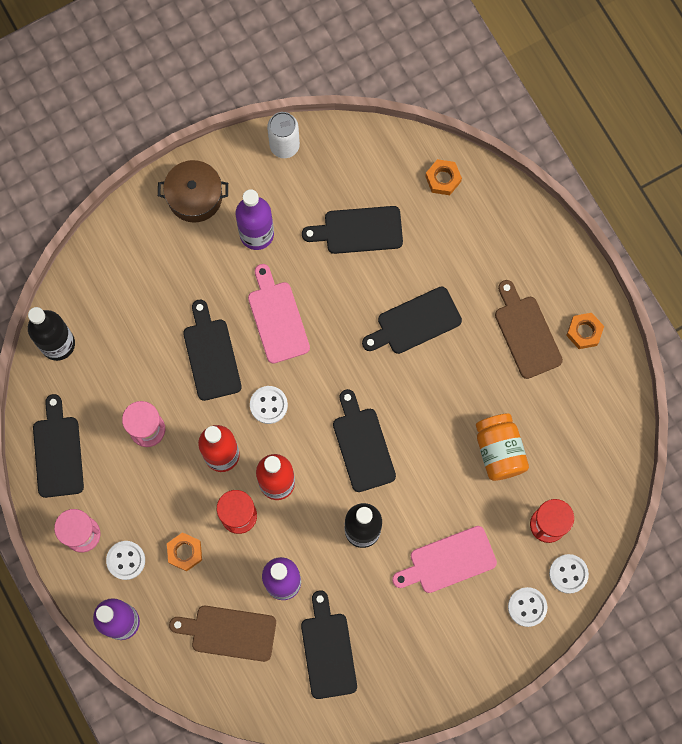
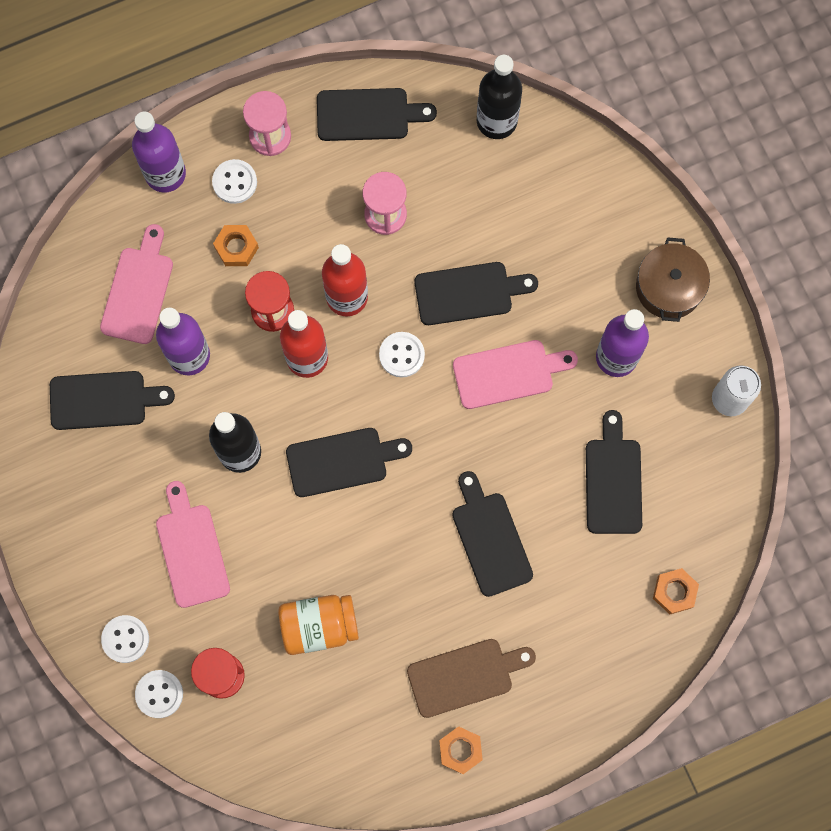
camera: 95 degrees right, 0 degrees up
brown cutting board [169,606,276,662] -> pink cutting board [100,224,173,344]

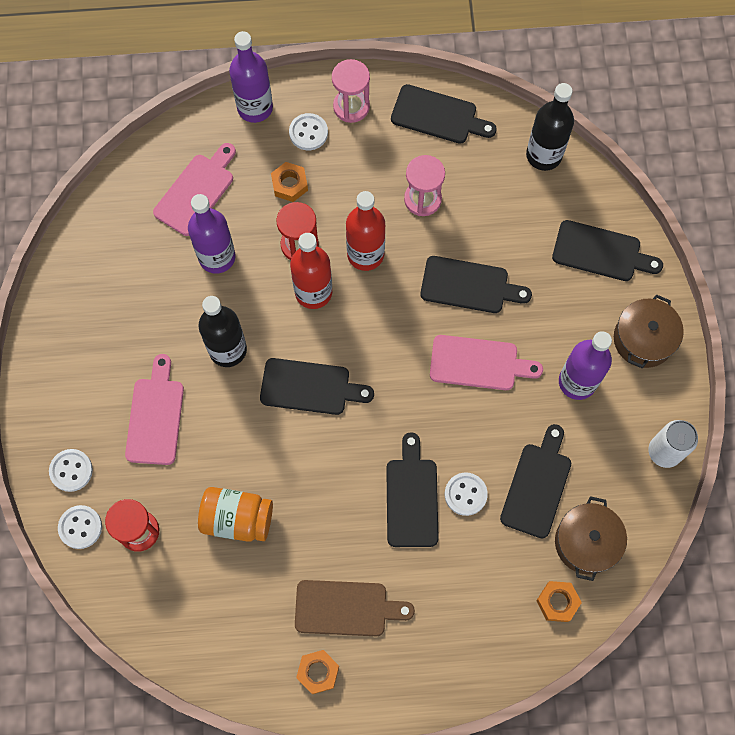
camera: 20 degrees right, 5 degrees down
black cutting board [50,371,175,430] -> black cutting board moved to [552,220,663,281]
white button [379,332,425,378] -> white button moved to [445,472,488,516]
none -> brown pot [555,496,627,581]

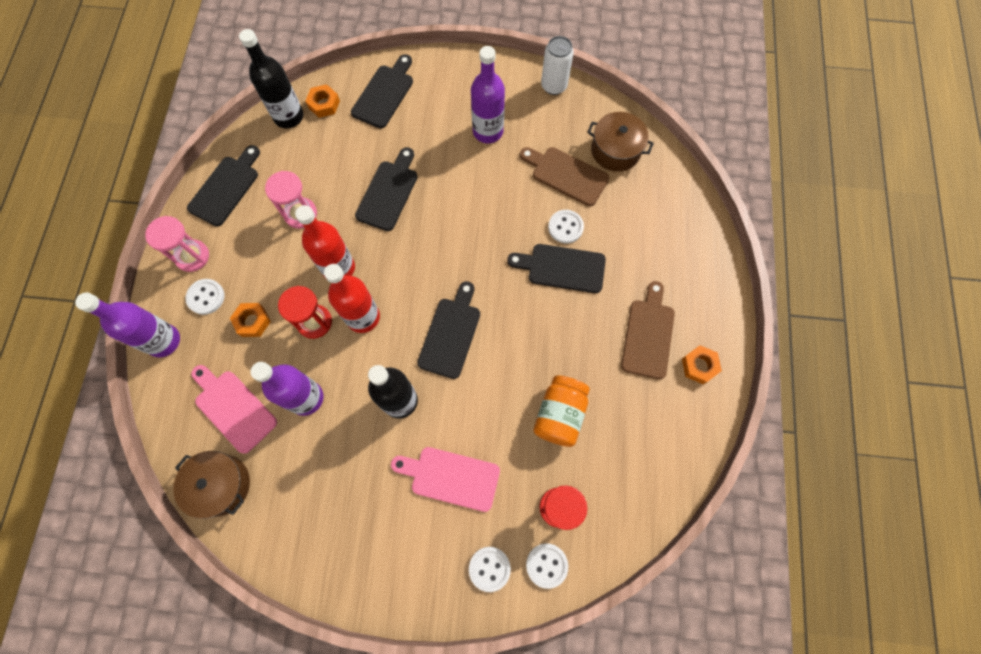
camera: 80 degrees left, 0 degrees up
pink cutting board [430,335,543,390] -> none
black cutting board [500,424,571,539] -> brown cutting board [520,147,609,206]
orange nut [536,581,582,622] -> orange nut moved to [305,84,340,118]
brown pot [614,294,684,368] -> brown pot moved to [173,451,250,519]

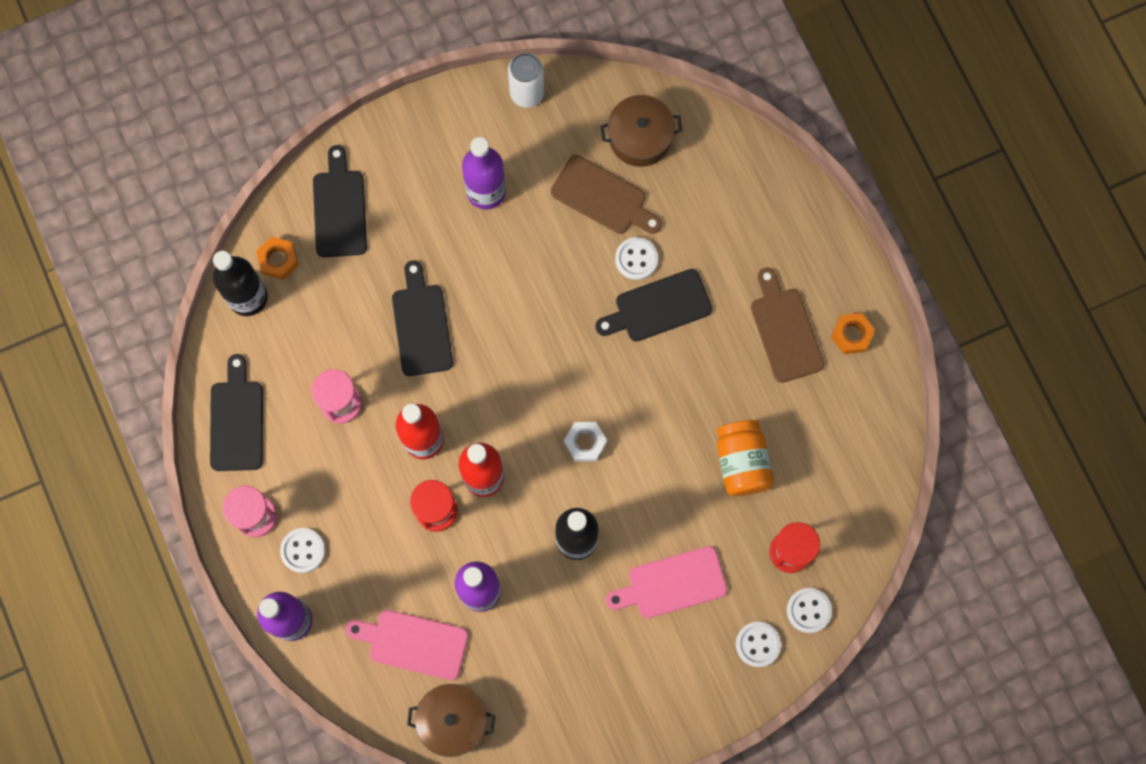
camera: 30 degrees left, 5 degrees up
orange nut [230,303,271,337] -> none
black cutting board [417,281,480,379] -> white nut [564,422,607,462]
brown cutting board [520,147,609,206] -> brown cutting board turned 150 degrees counterclockwise [551,155,662,234]

